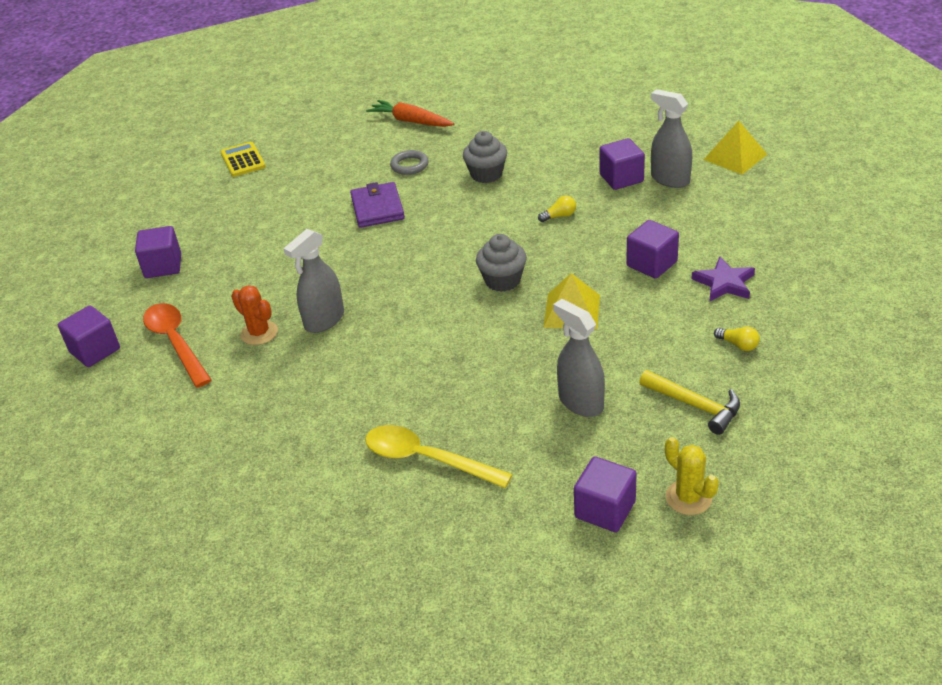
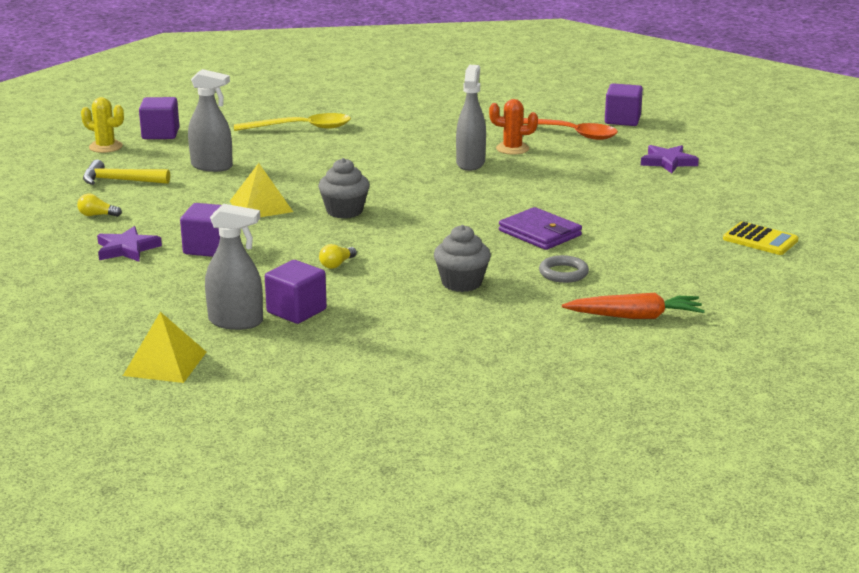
camera: 145 degrees right, 15 degrees down
purple cube [135,226,181,278] -> purple star [641,145,699,173]

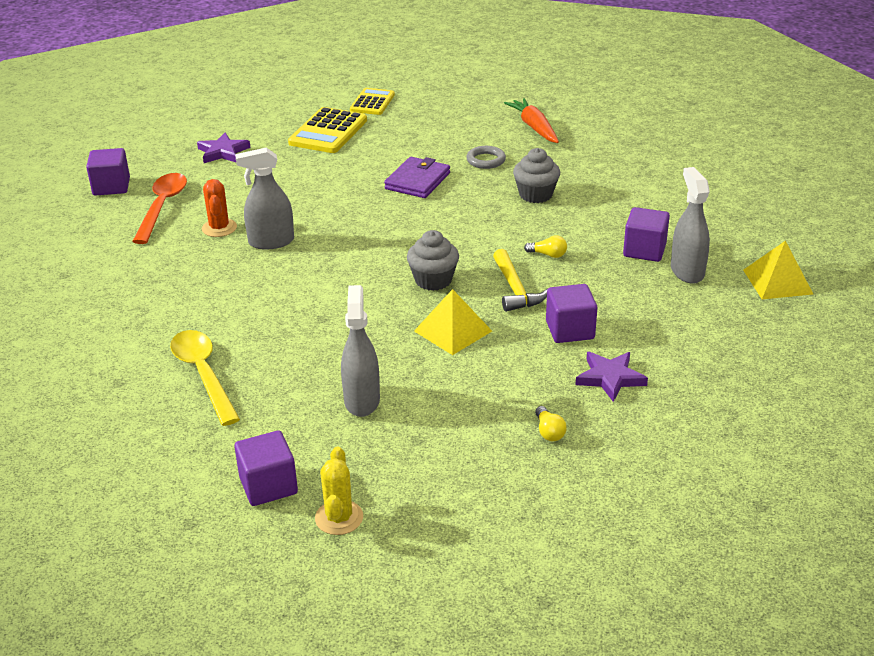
camera: 110 degrees left, 10 degrees up
yellow hammer [83,160,170,185] -> yellow hammer moved to [493,249,548,312]
none -> yellow calculator [288,107,367,153]

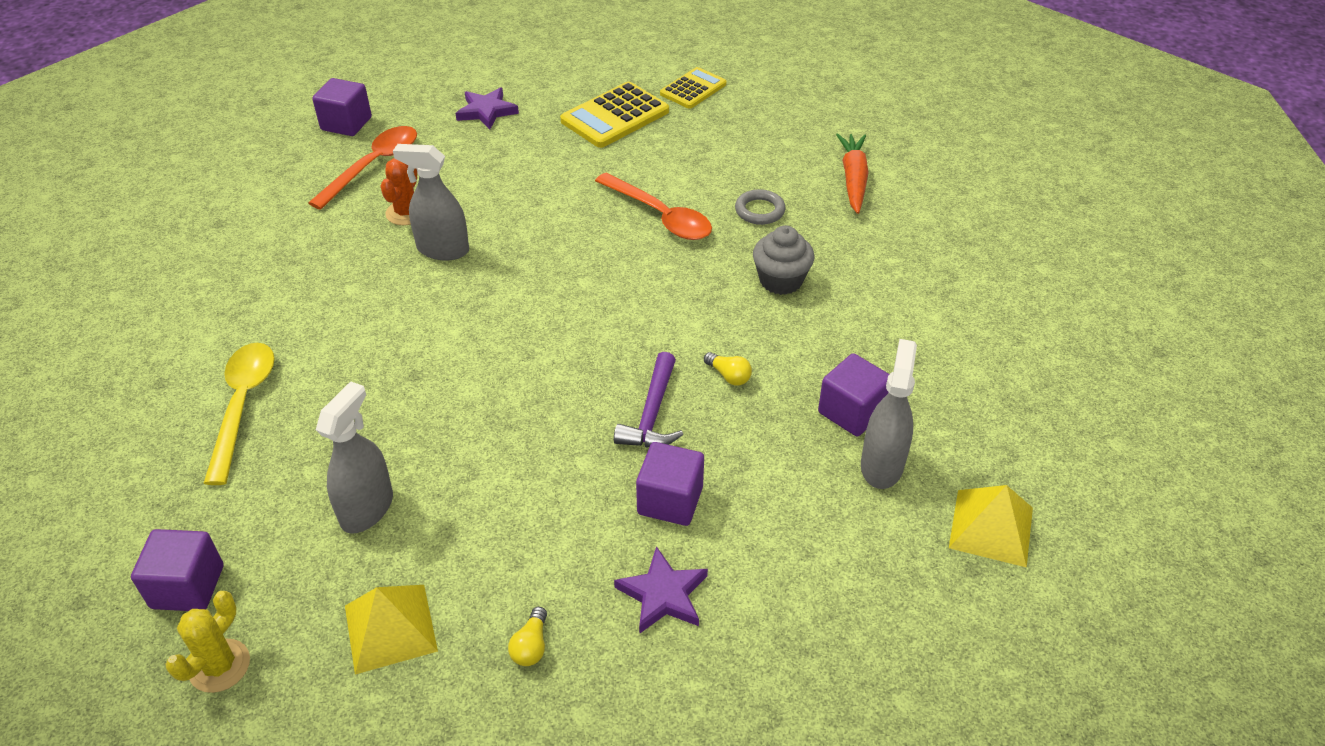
camera: 25 degrees right, 10 degrees up
purple wallet [384,157,450,198] -> orange spoon [595,173,712,240]
grey cupcake [407,230,459,291] -> none
yellow pyramid [414,289,492,355] -> yellow pyramid moved to [345,585,438,674]
yellow hammer [493,249,548,312] -> purple hammer [614,352,683,447]

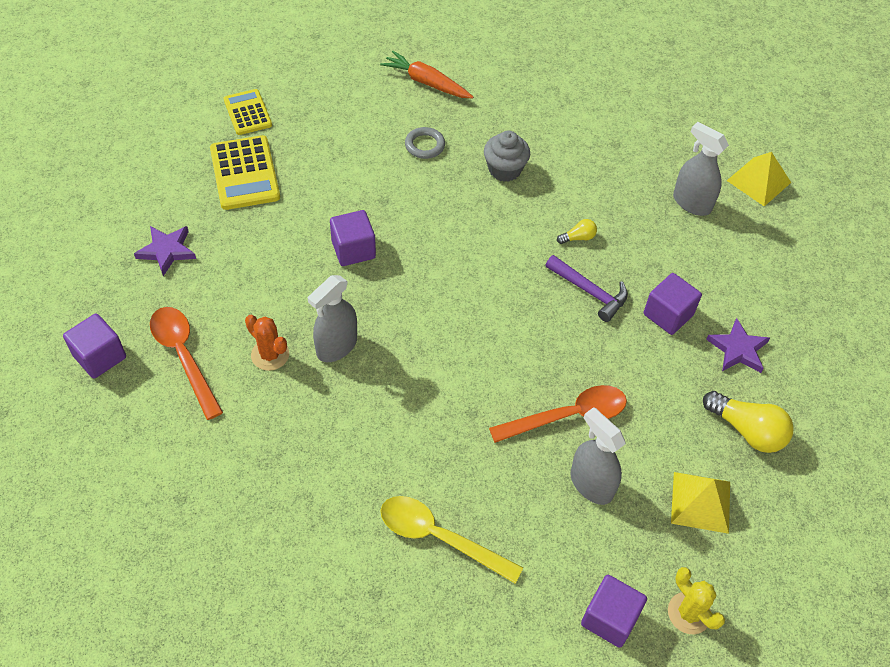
camera: 65 degrees left, 10 degrees up
yellow light bulb [508,607,547,666] -> yellow light bulb [703,391,794,453], size x1.99
orange spoon [595,173,712,240] -> orange spoon moved to [489,385,627,443]
purple cube [818,353,889,436] -> purple cube moved to [330,210,376,266]

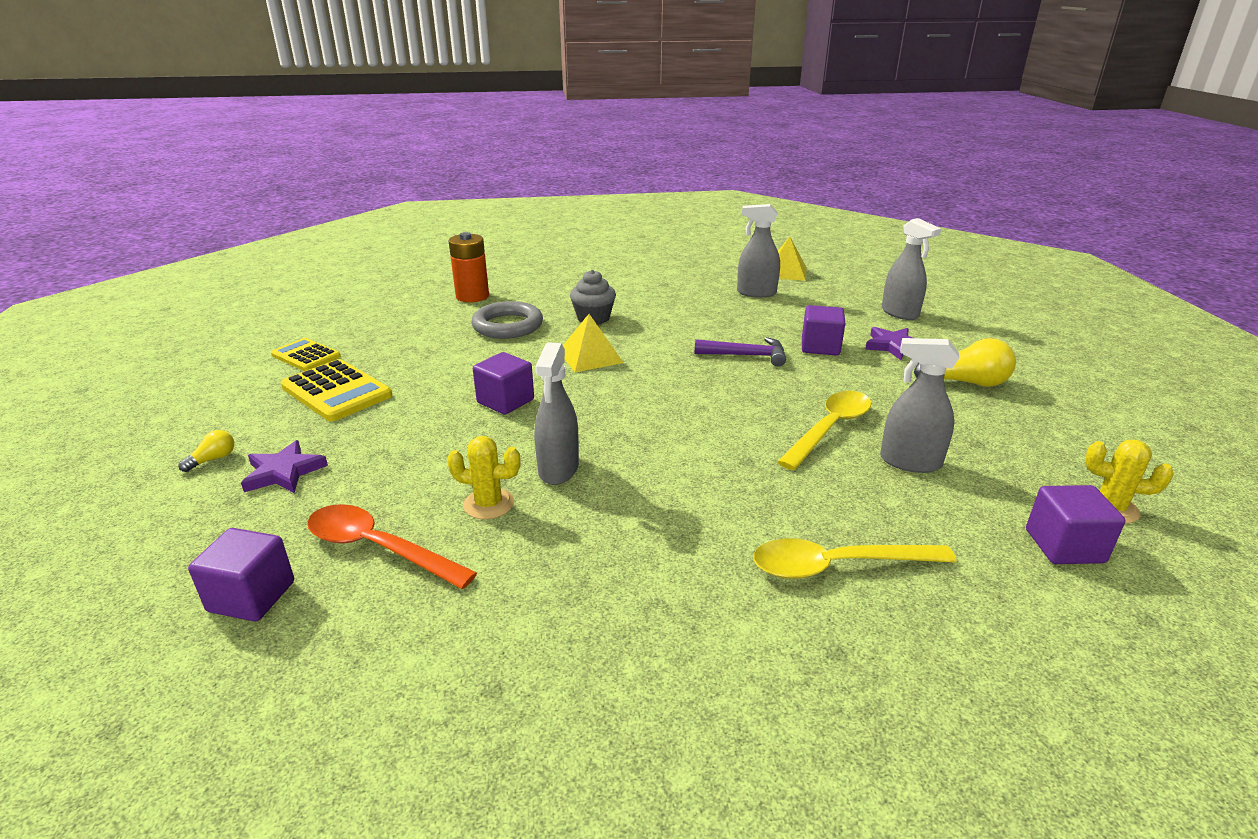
camera: 30 degrees left, 25 degrees down
orange cactus [245,315,289,371] -> yellow cactus [447,436,521,519]
orange carrot [380,51,473,98] -> orange battery [449,232,489,302]
grey ring [405,127,445,159] -> grey ring [472,301,543,339], size x1.71
orange spoon [489,385,627,443] -> yellow spoon [777,391,871,470]
yellow light bulb [557,219,597,244] -> yellow light bulb moved to [178,430,234,472]
yellow pyramid [671,472,730,534] -> yellow pyramid moved to [563,314,623,372]
none -> grey spray bottle [882,218,941,320]

